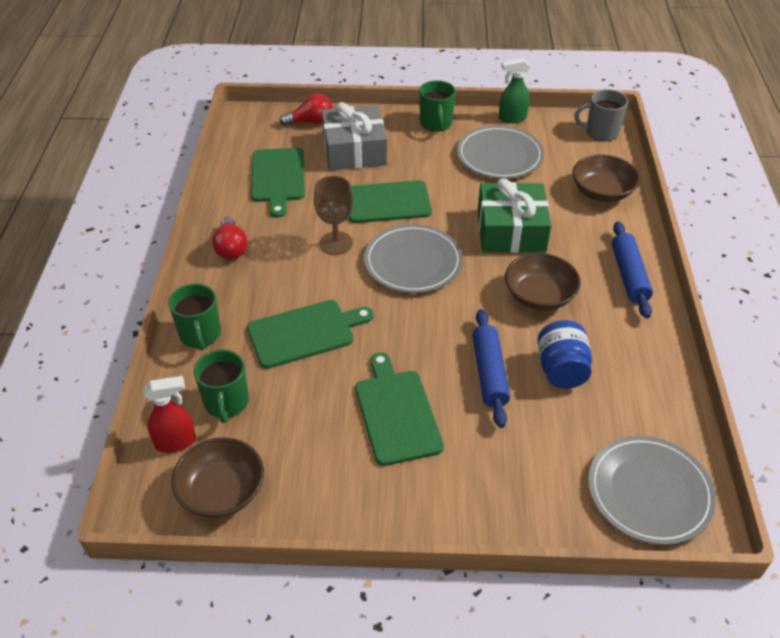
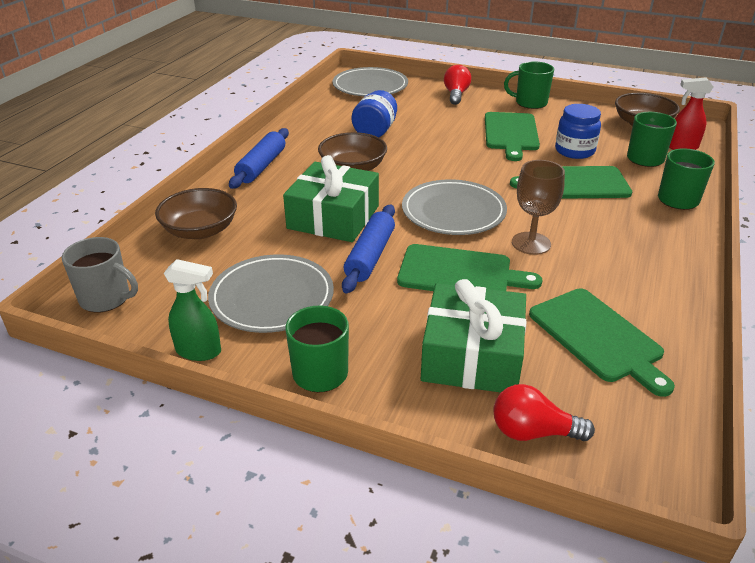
camera: 160 degrees left, 10 degrees down
red light bulb [212,217,248,260] -> red light bulb moved to [444,65,471,105]
green cutting board [251,148,305,218] -> green cutting board turned 135 degrees clockwise [529,288,675,397]
grey gift [321,102,387,171] -> green gift [421,279,526,393]
blue rolling pin [472,309,510,428] -> blue rolling pin moved to [342,205,395,293]
none -> green mug [504,61,554,109]
none -> blue jar [555,104,601,159]

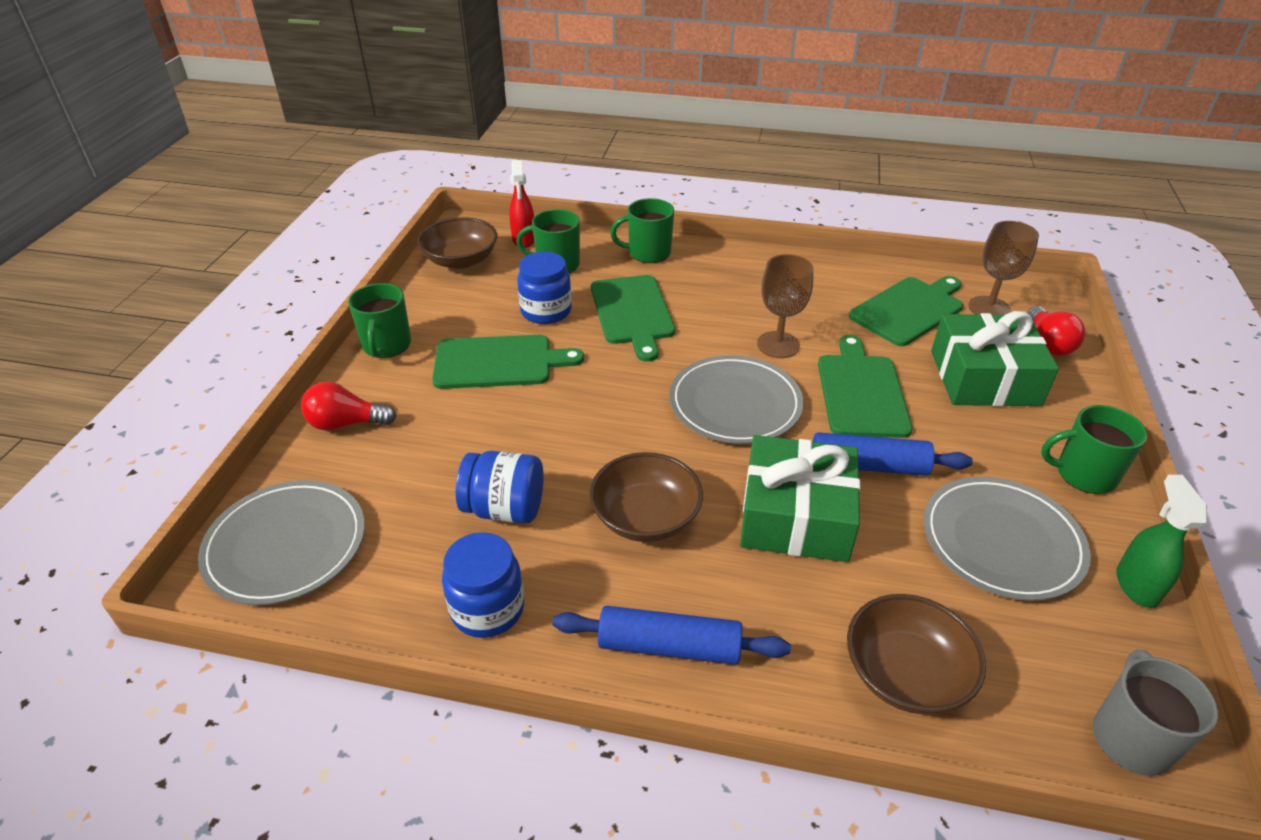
camera: 100 degrees left, 5 degrees up
none -> blue jar [442,532,524,638]
none -> brown goblet [969,221,1039,315]

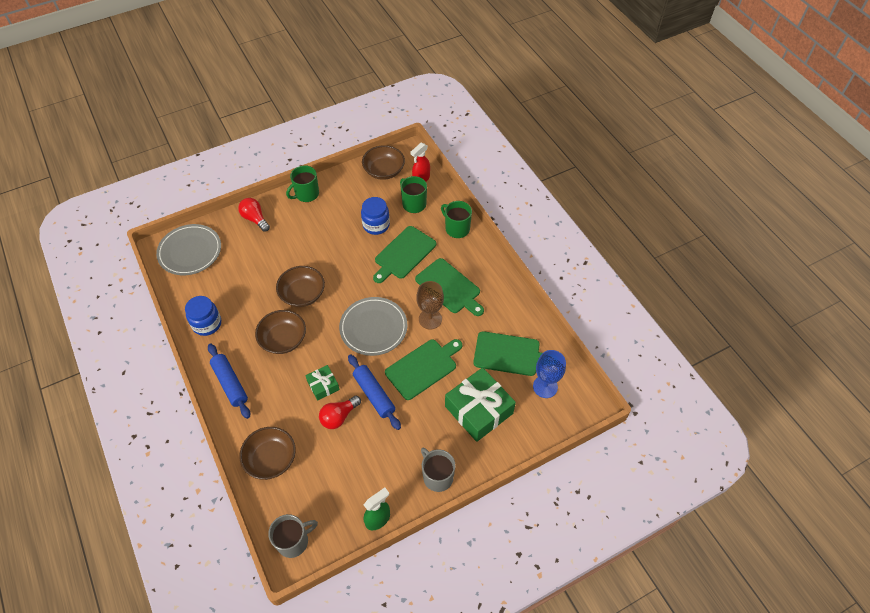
camera: 50 degrees right, 15 degrees up
green cutting board [432,335,584,389] -> green cutting board moved to [415,258,484,316]
blue jar [456,451,544,524] -> none
green gift [740,435,860,562] -> green gift [305,365,340,401], size x0.51
grey plate [923,477,1091,601] -> none
brown goblet [969,221,1039,315] -> blue goblet [533,350,566,398]
red light bulb [1028,306,1086,356] -> red light bulb moved to [319,396,361,429]
green mug [1041,405,1147,494] -> grey mug [421,448,455,492]
none -> brown bowl [276,266,325,307]

